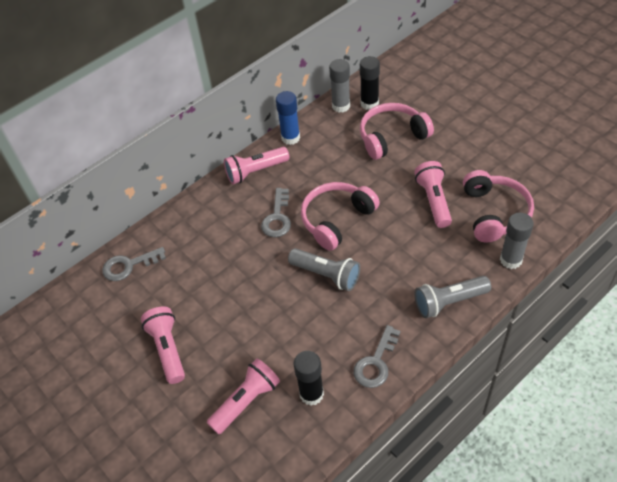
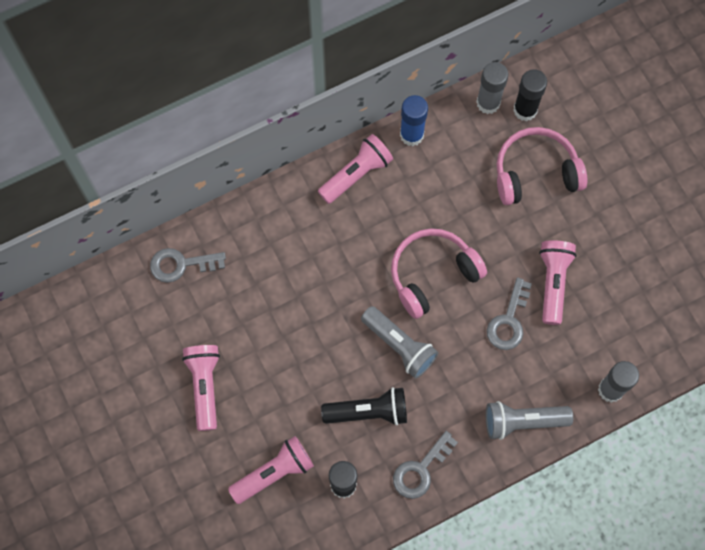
camera: 10 degrees right, 20 degrees up
pink flashlight [224,147,290,184] -> pink flashlight turned 150 degrees clockwise [318,134,393,204]
grey key [261,188,291,237] -> grey key moved to [487,278,532,350]
pink headphones [463,170,534,242] -> none
none -> black flashlight [321,387,407,426]

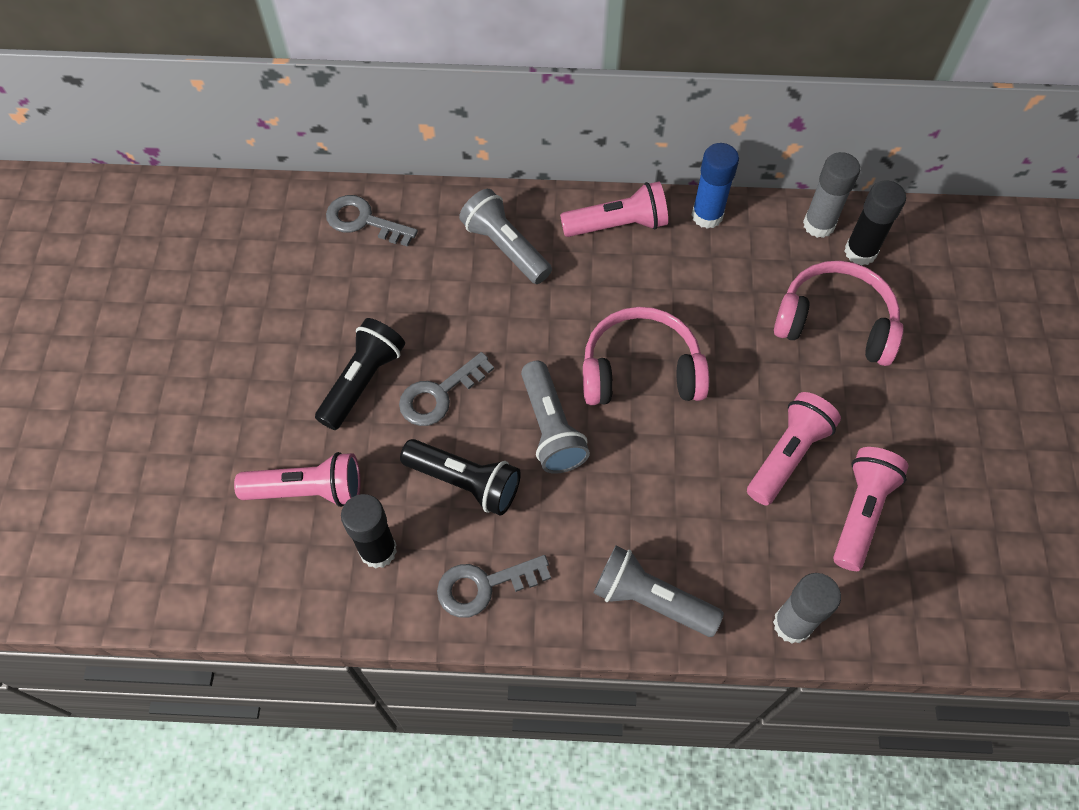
camera: 30 degrees right, 10 degrees down
pink flashlight [182,345,220,431] -> pink flashlight moved to [833,447,909,571]
grey key [487,278,532,350] -> grey key moved to [399,352,494,426]
none -> black flashlight [315,318,405,430]
none -> grey flashlight [459,189,552,284]

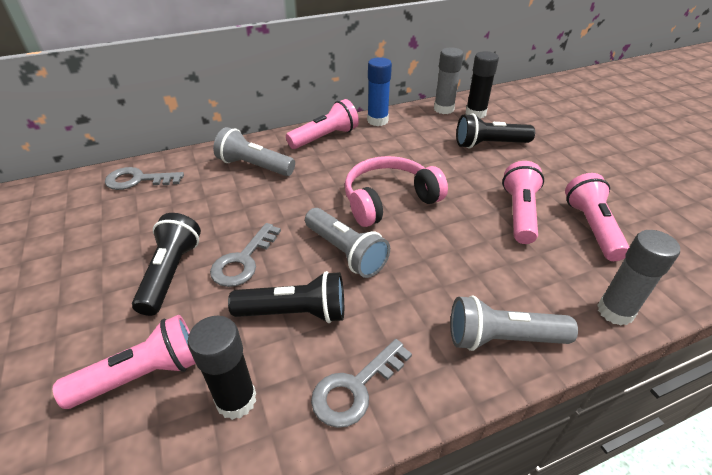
camera: 25 degrees left, 20 degrees down
pink headphones [774,261,903,366] -> black flashlight [456,114,535,148]

